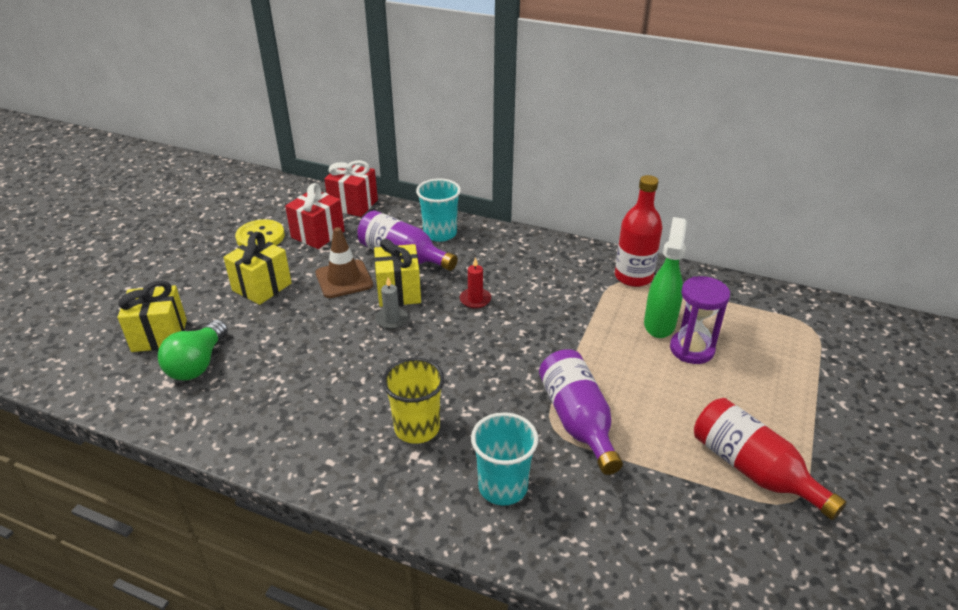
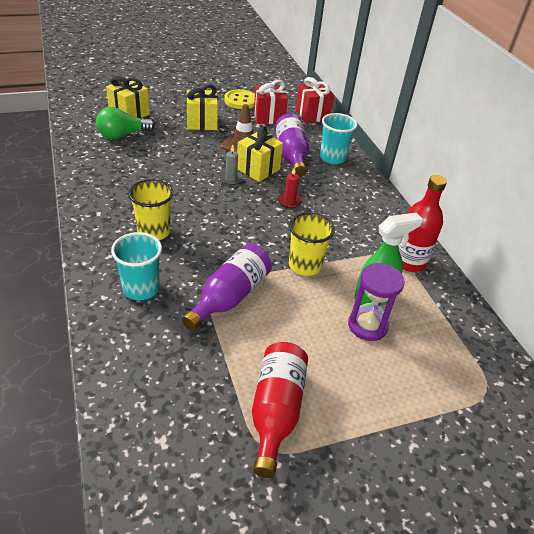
camera: 45 degrees right, 5 degrees up
none -> yellow cup [289,212,335,276]

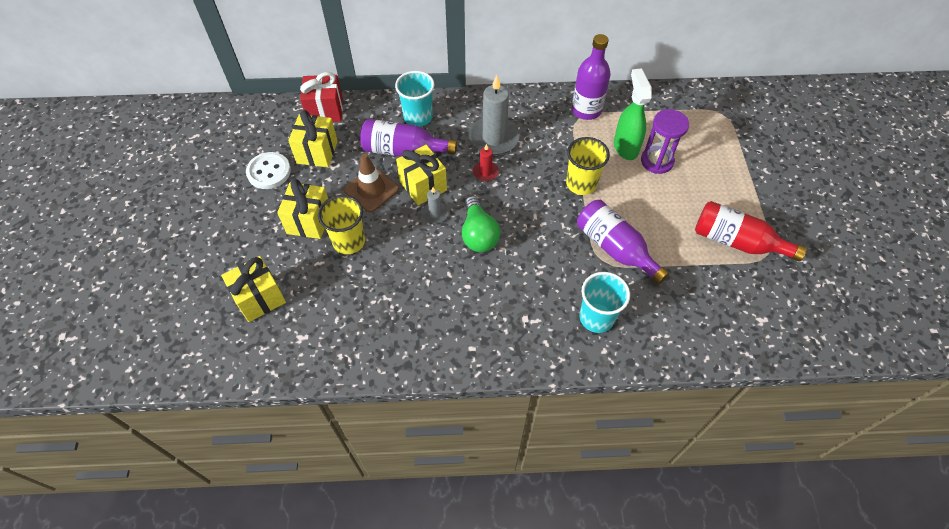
camera: 70 degrees left, 15 degrees up
green light bulb [96,107,155,139] -> green light bulb moved to [462,196,500,252]
yellow cup [128,179,173,240] -> yellow cup moved to [318,195,365,254]
yellow button [224,89,255,109] -> white button [246,152,291,189]
red gift [254,80,288,124] -> yellow gift [288,110,338,167]
red bottle [399,175,447,272] -> purple bottle [572,34,611,120]
none -> grey candle [469,75,520,155]

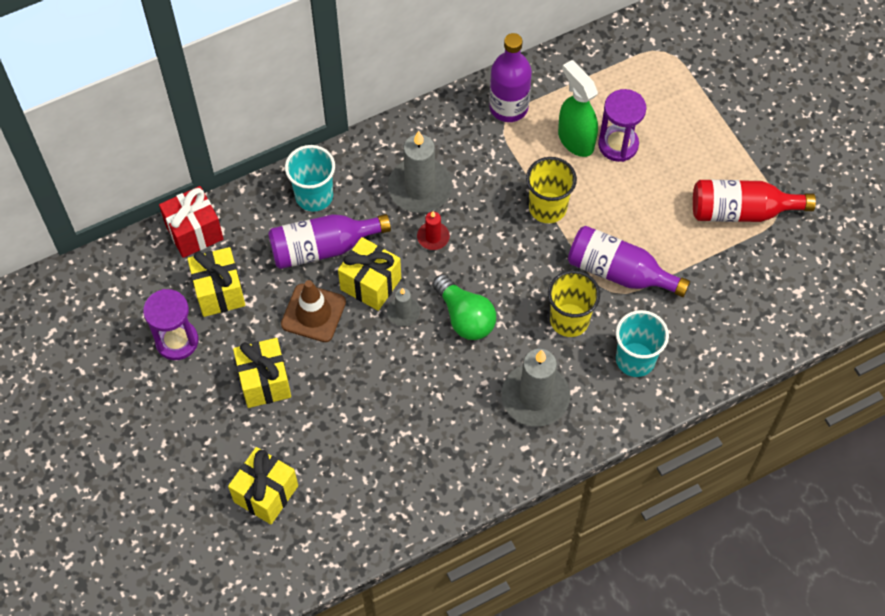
camera: 25 degrees left, 5 degrees up
white button [246,152,291,189] -> purple hourglass [143,289,198,360]
yellow cup [318,195,365,254] -> yellow cup moved to [548,270,600,337]
none -> grey candle [501,349,570,426]

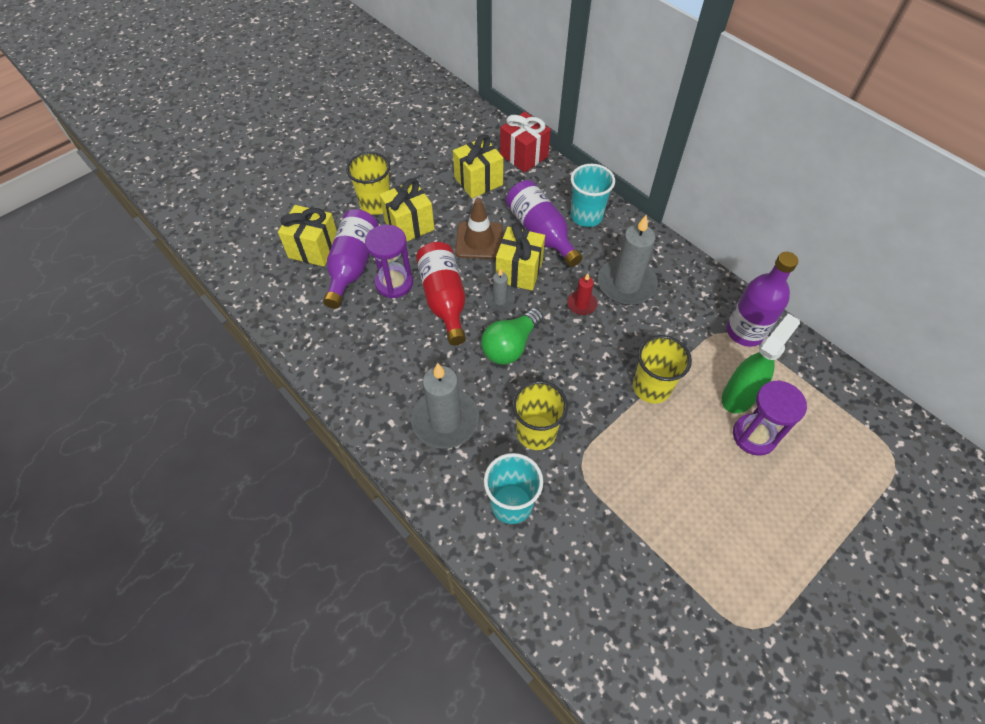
camera: 75 degrees right, 5 degrees down
purple hourglass [143,289,198,360] -> purple hourglass moved to [365,225,413,299]
purple bottle [568,226,690,297] -> purple bottle moved to [323,209,379,309]
red bottle [693,180,816,222] -> red bottle moved to [416,242,466,345]
none -> yellow cup [346,152,390,215]

